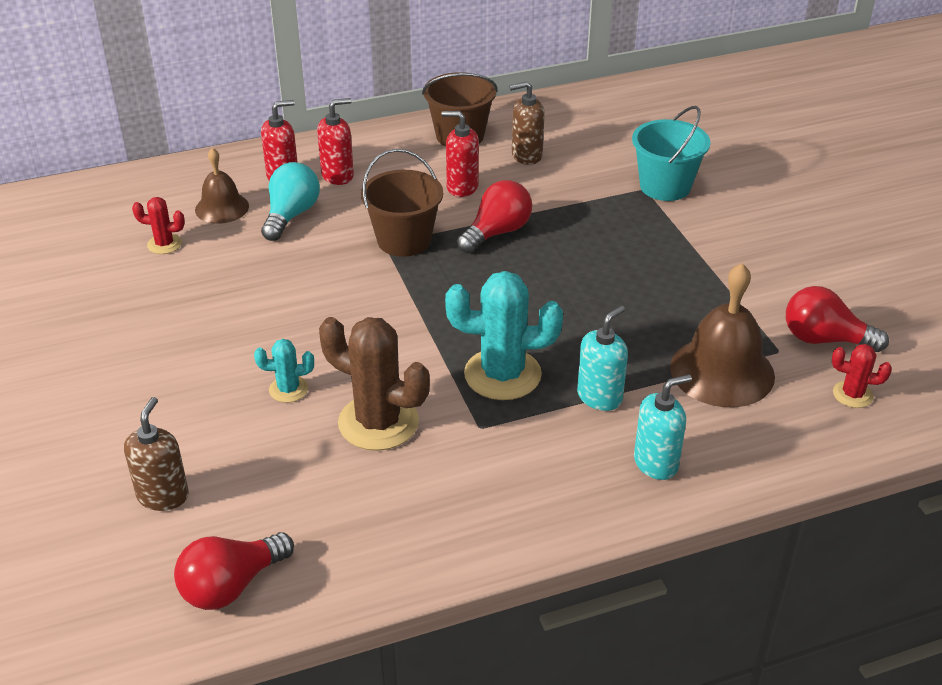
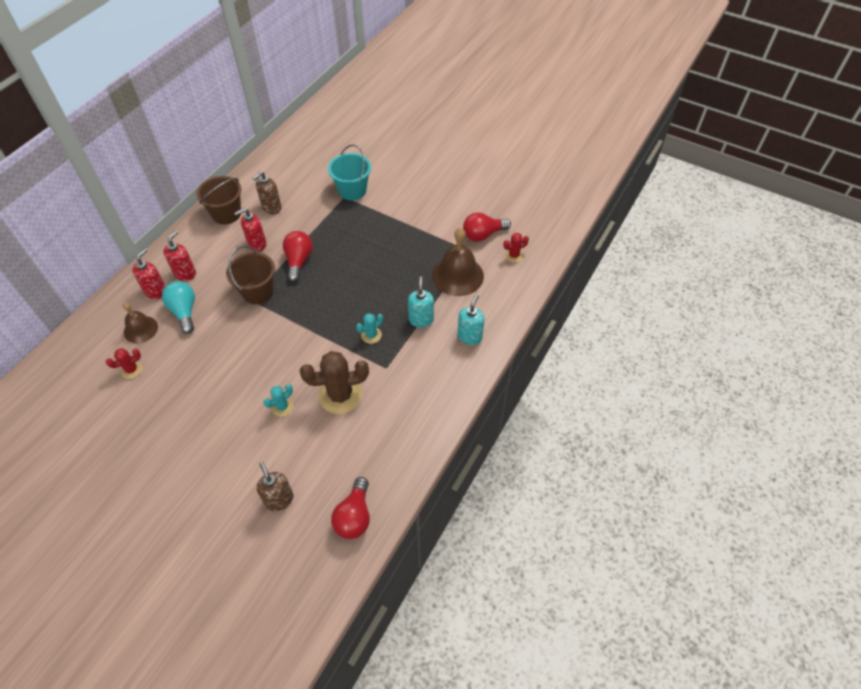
camera: 40 degrees left, 15 degrees up
turquoise cactus [445,271,563,400] -> turquoise cactus [356,313,383,344], size x0.50

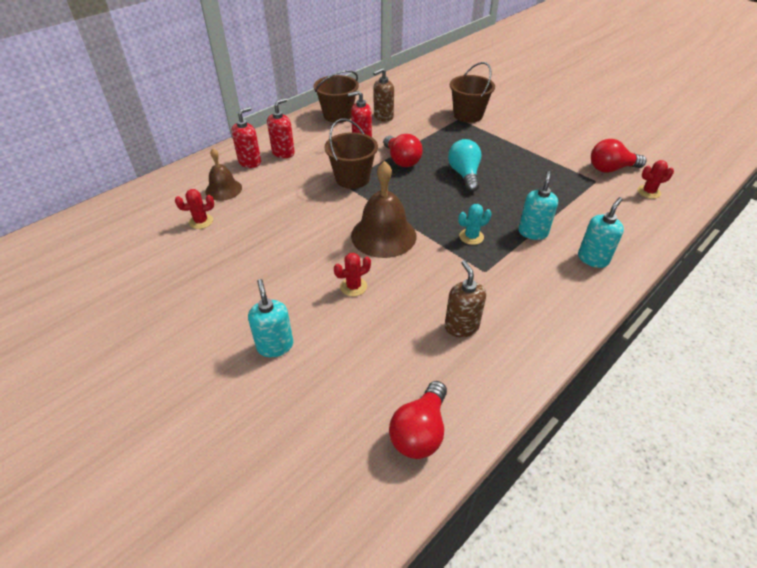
camera: 15 degrees right, 10 degrees down
turquoise light bulb [162,281,195,334] -> turquoise light bulb moved to [448,139,481,192]
brown soap dispenser [257,462,293,511] -> brown soap dispenser moved to [445,260,486,337]
turquoise cactus [263,384,294,417] -> red cactus [334,253,371,297]
red light bulb [283,231,313,282] -> red light bulb turned 135 degrees clockwise [383,134,423,167]
brown cactus [300,351,369,414] -> none
turquoise bucket [328,144,371,200] -> brown bucket [450,62,495,123]
brown bell [432,228,484,296] -> brown bell moved to [351,161,416,258]
none -> turquoise soap dispenser [248,279,293,357]

